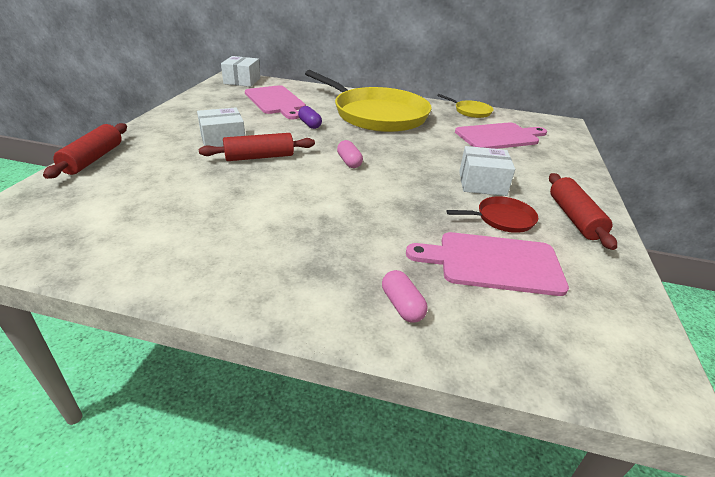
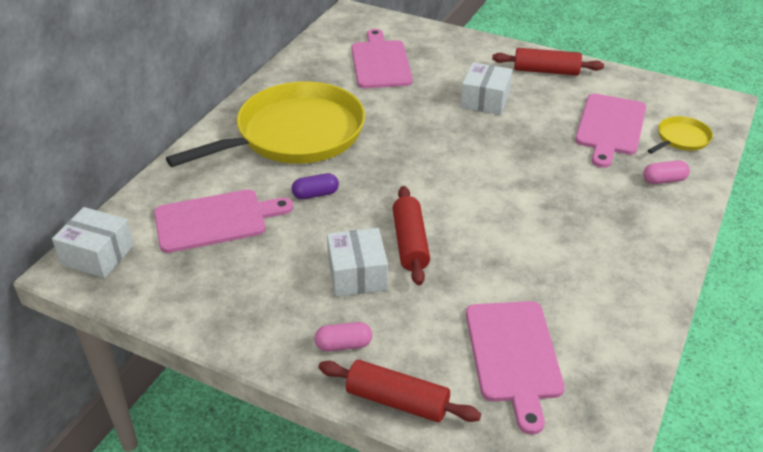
camera: 75 degrees left, 5 degrees up
pink capsule [337,140,363,168] -> pink capsule moved to [314,322,372,352]
yellow pan [437,94,493,118] -> yellow pan moved to [647,116,713,154]
red pan [446,196,538,233] -> none
none -> pink cutting board [466,301,565,435]

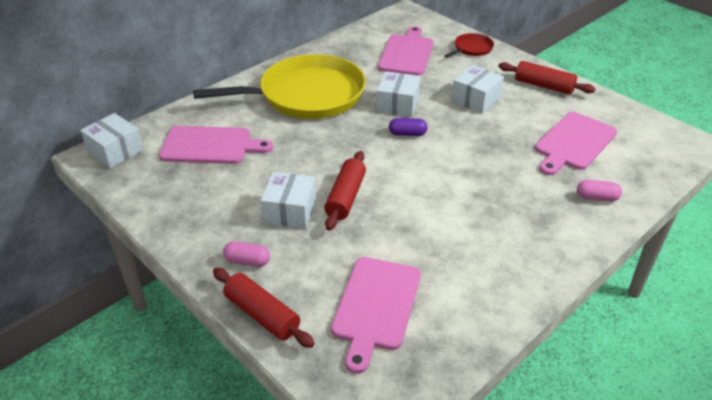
camera: 20 degrees right, 0 degrees up
purple capsule [292,173,339,199] -> purple capsule moved to [389,118,428,136]
yellow pan [647,116,713,154] -> none
none -> white box [376,71,420,117]
none -> red pan [444,33,494,58]

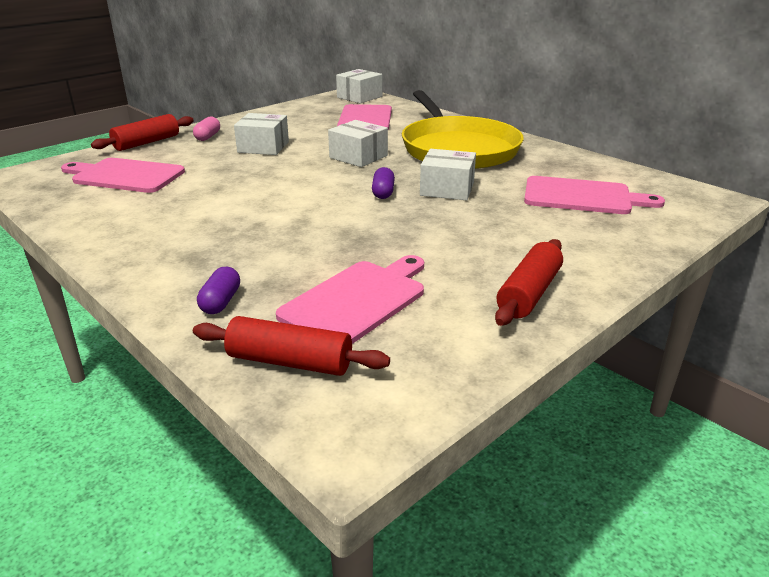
camera: 90 degrees right, 10 degrees down
red rolling pin [324,151,366,231] -> red rolling pin moved to [193,316,390,376]
red pan [444,33,494,58] -> none
white box [451,65,504,113] -> white box moved to [328,120,388,167]
pink cutting board [535,112,617,175] -> pink cutting board turned 90 degrees clockwise [276,255,424,344]
pink capsule [577,180,622,202] -> purple capsule [197,267,240,314]

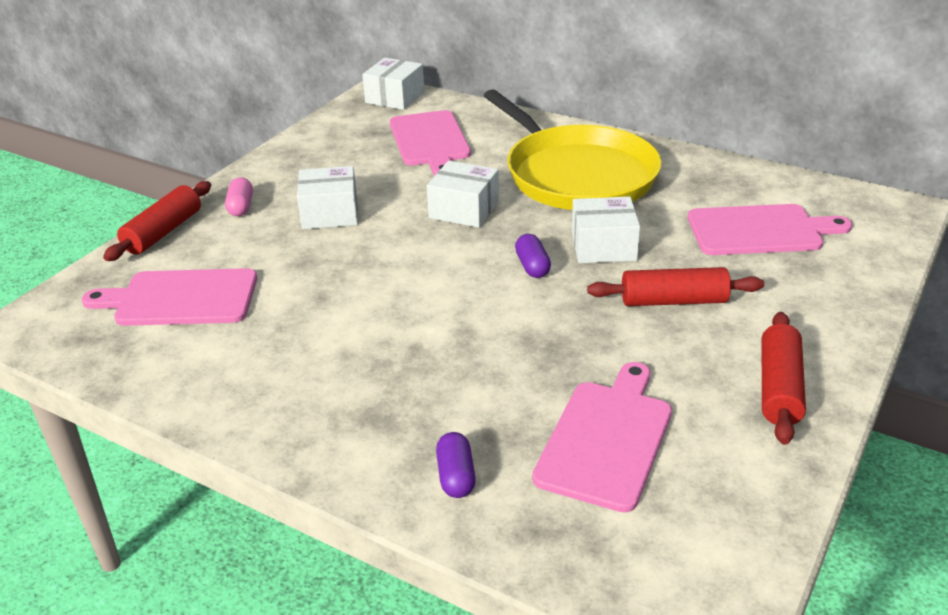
camera: 15 degrees left, 5 degrees up
red rolling pin [193,316,390,376] -> red rolling pin moved to [587,267,764,306]

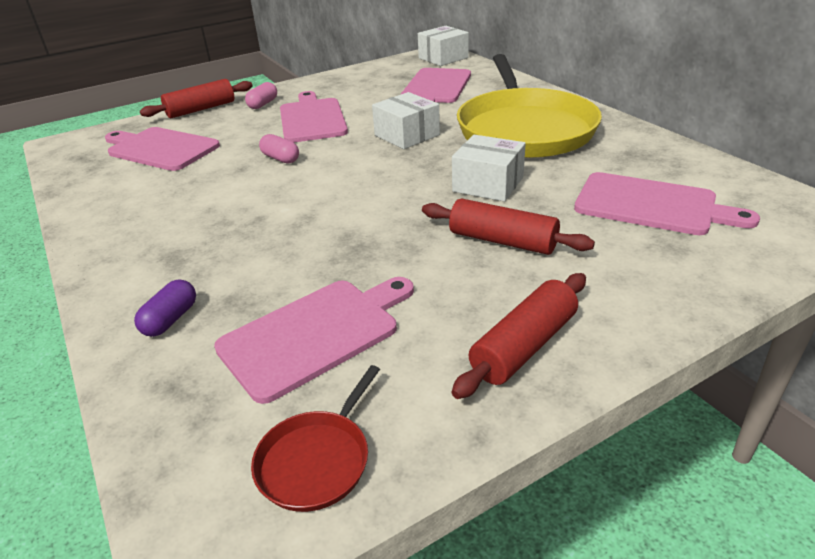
camera: 30 degrees right, 0 degrees up
white box [297,166,358,229] -> pink cutting board [280,91,348,143]
purple capsule [515,234,551,278] -> none
none -> red pan [251,365,380,512]
none -> pink capsule [259,134,299,164]

